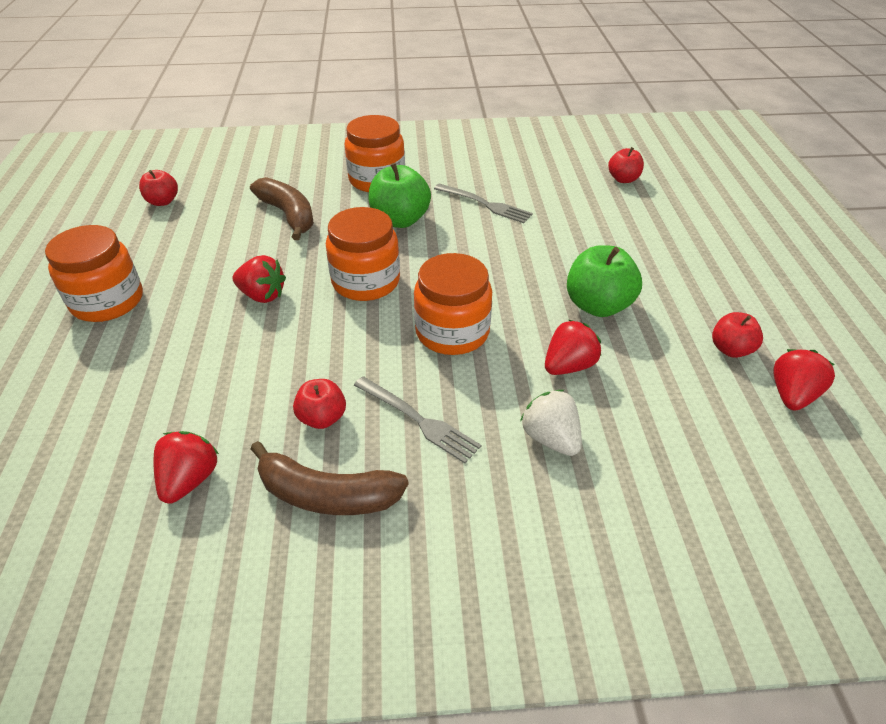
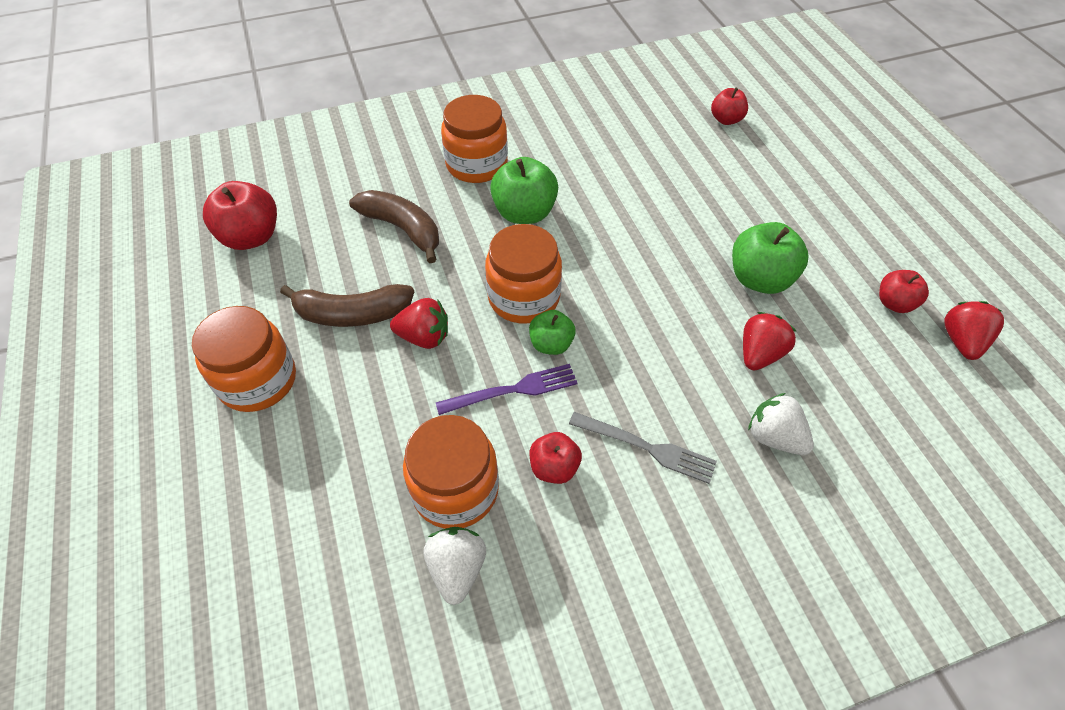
camera: 15 degrees left, 10 degrees up
red apple [139,170,178,206] -> red apple [203,181,277,250], size x1.66
red strawberry [154,431,219,504] -> white strawberry [424,527,486,605]
brown banana [250,441,409,515] -> brown banana moved to [280,284,414,327]
orange jar [414,253,492,355] -> orange jar moved to [403,415,499,529]
grey fork [434,184,533,223] -> none
none -> purple fork [436,364,578,415]
none -> green apple [529,310,576,355]

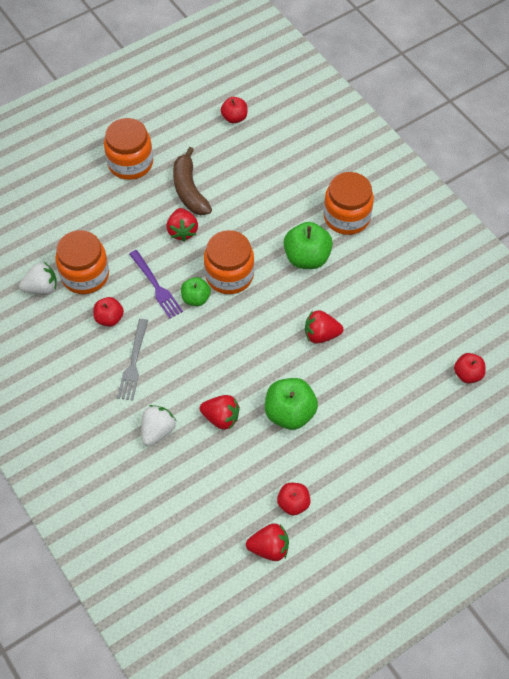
camera: 75 degrees right, 5 degrees up
red apple [203,181,277,250] -> red apple [221,97,247,123], size x0.60
brown banana [349,190,439,263] -> none
none -> red strawberry [305,310,343,344]

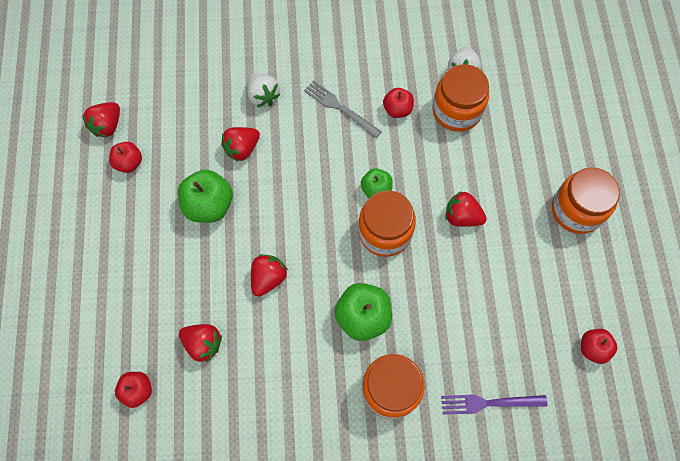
camera: 120 degrees right, 10 degrees up
purple fork [129,250,183,318] -> purple fork moved to [441,394,548,415]
brown banana [173,147,212,215] -> none
none -> red strawberry [179,324,222,363]

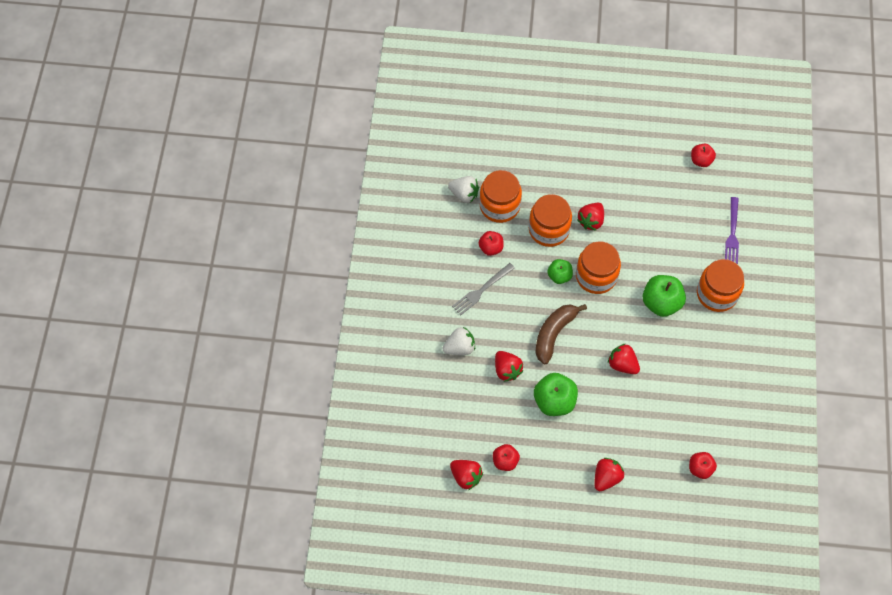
camera: 80 degrees left, 5 degrees down
red strawberry [179,324,222,363] -> red strawberry moved to [594,458,624,491]
orange jar [552,167,620,234] -> orange jar moved to [529,194,572,247]
none -> brown banana [535,304,587,364]

